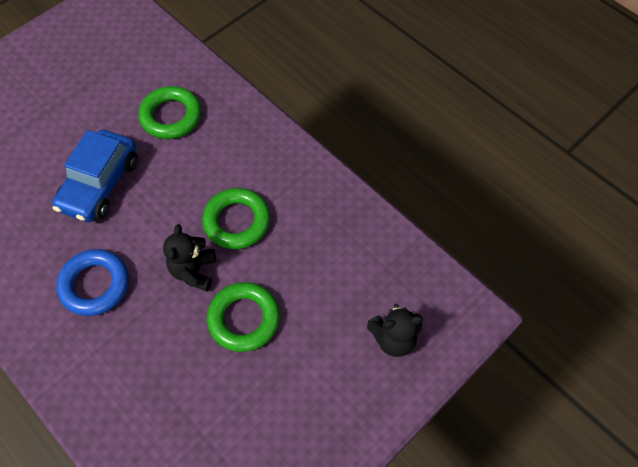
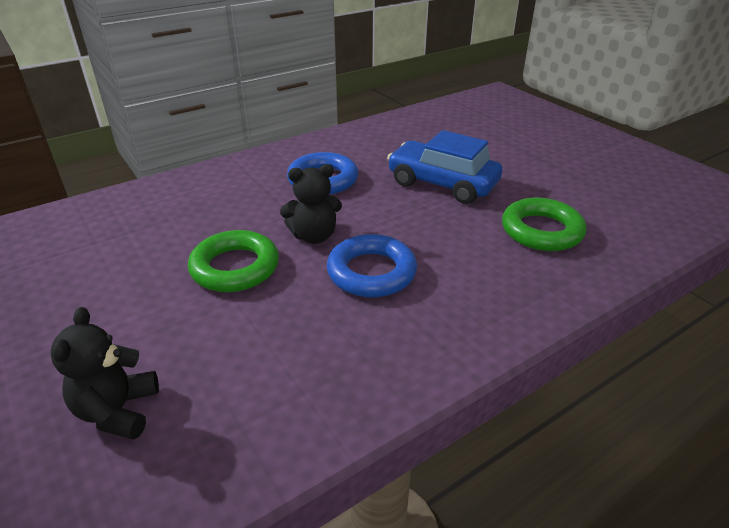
camera: 100 degrees right, 25 degrees down
black teddy bear [163,224,216,291] -> black teddy bear turned 150 degrees clockwise [280,164,342,244]
green ring [202,188,270,249] -> blue ring [327,234,417,297]

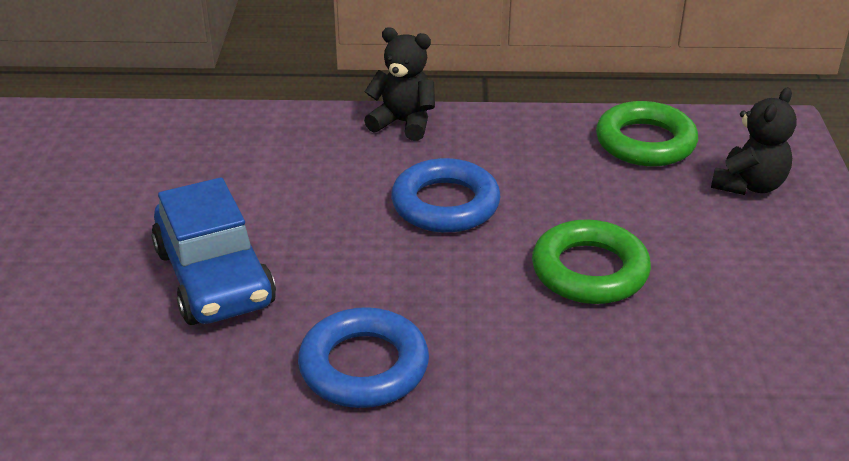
camera: 145 degrees left, 0 degrees up
black teddy bear [280,164,342,244] -> black teddy bear moved to [364,27,435,141]
green ring [502,198,586,251] -> green ring moved to [596,101,698,166]

